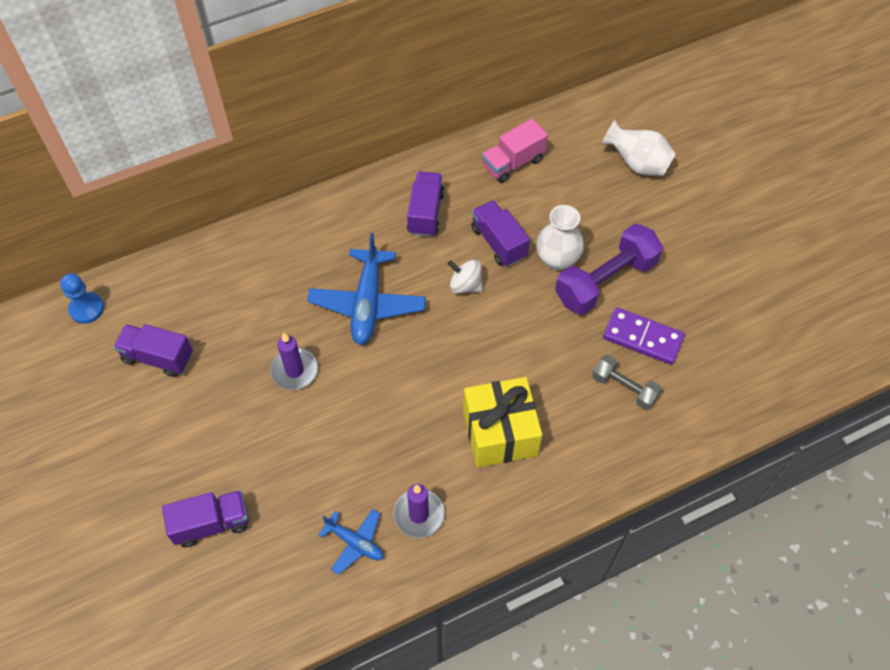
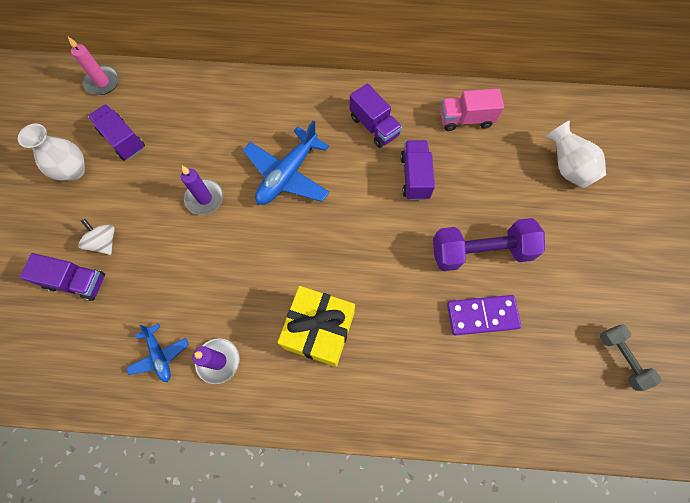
camera: 30 degrees right, 10 degrees up
blue pawn [60,273,104,324] -> pink candle [68,37,119,95]
purple truck [407,171,445,237] -> purple truck turned 105 degrees clockwise [350,83,402,148]
white spinning top [448,259,483,294] -> white spinning top moved to [78,218,115,255]
white vase [536,205,584,270] -> white vase moved to [18,124,85,181]
grey dumbbell [592,355,662,410] -> grey dumbbell moved to [600,324,661,391]
purple domino [603,307,685,365] -> purple domino turned 60 degrees counterclockwise [447,295,521,335]

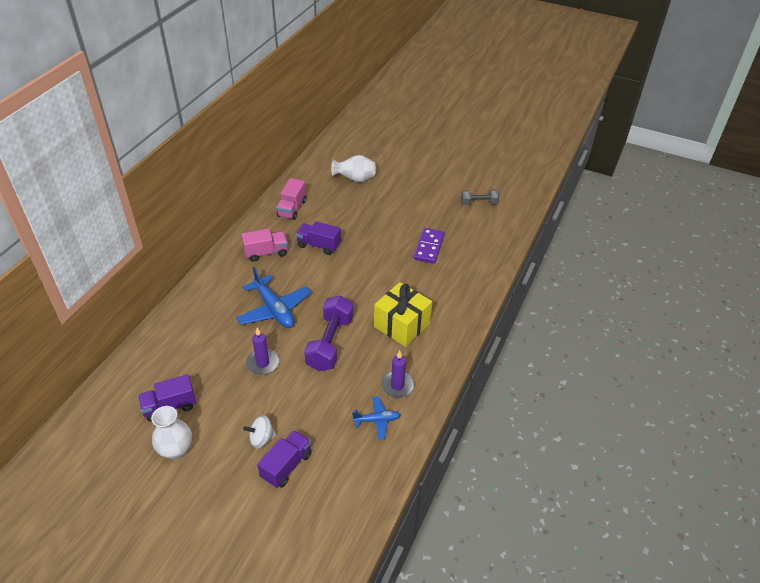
camera: 70 degrees left, 25 degrees down
pink candle [68,37,119,95] -> none
purple truck [350,83,402,148] -> pink truck [241,229,288,262]
purple dumbbell [433,218,545,271] -> purple dumbbell moved to [304,295,353,371]

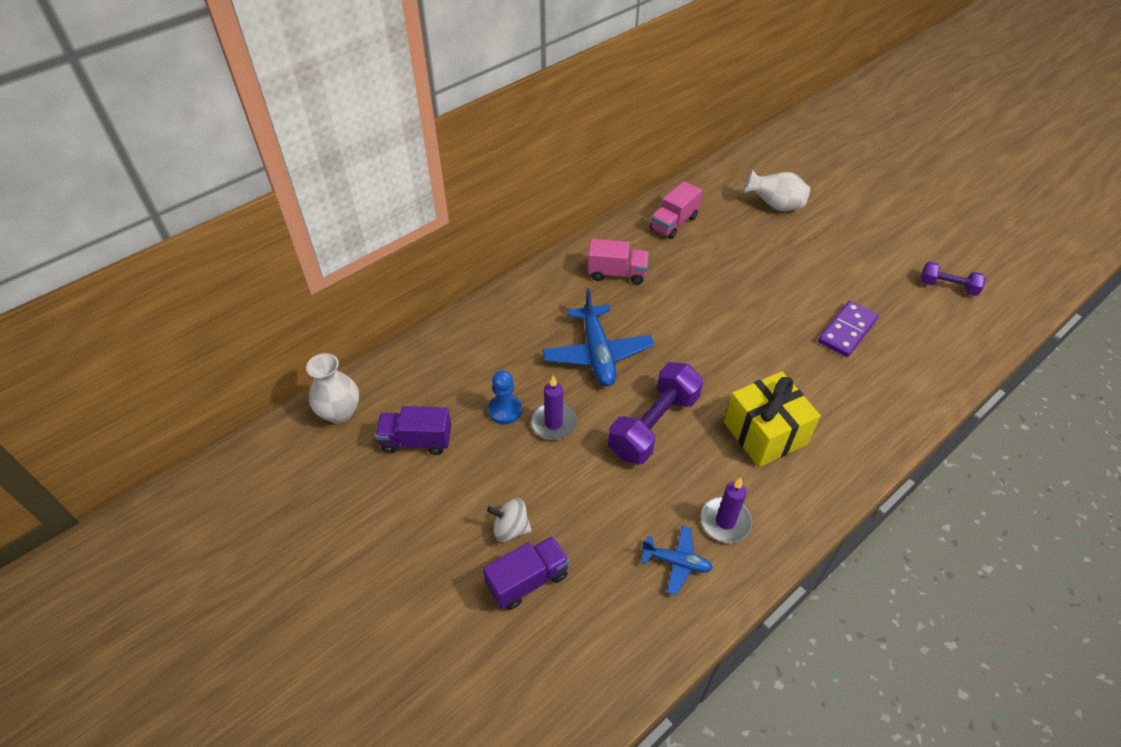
camera: 25 degrees right, 5 degrees up
white vase [151,406,192,459] -> white vase moved to [306,353,359,423]
purple truck [296,221,341,255] -> none
grey dumbbell [461,190,499,205] -> purple dumbbell [920,262,986,296]
none -> blue pawn [488,370,522,424]

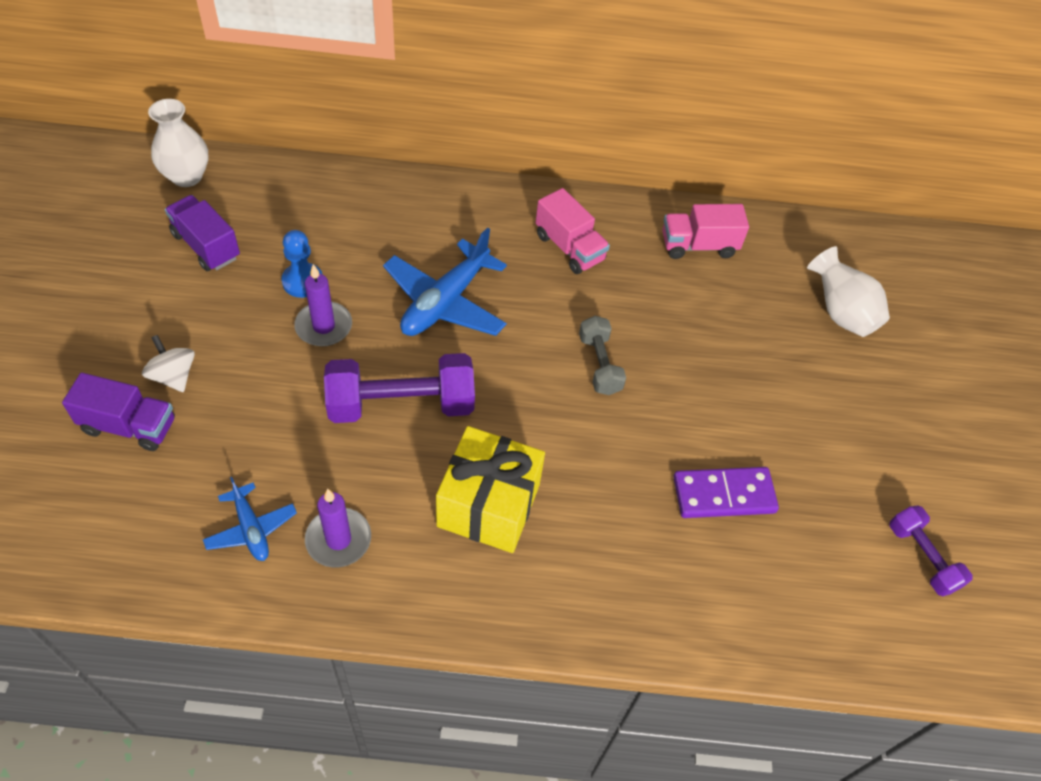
camera: 40 degrees right, 5 degrees up
none -> grey dumbbell [579,316,626,395]

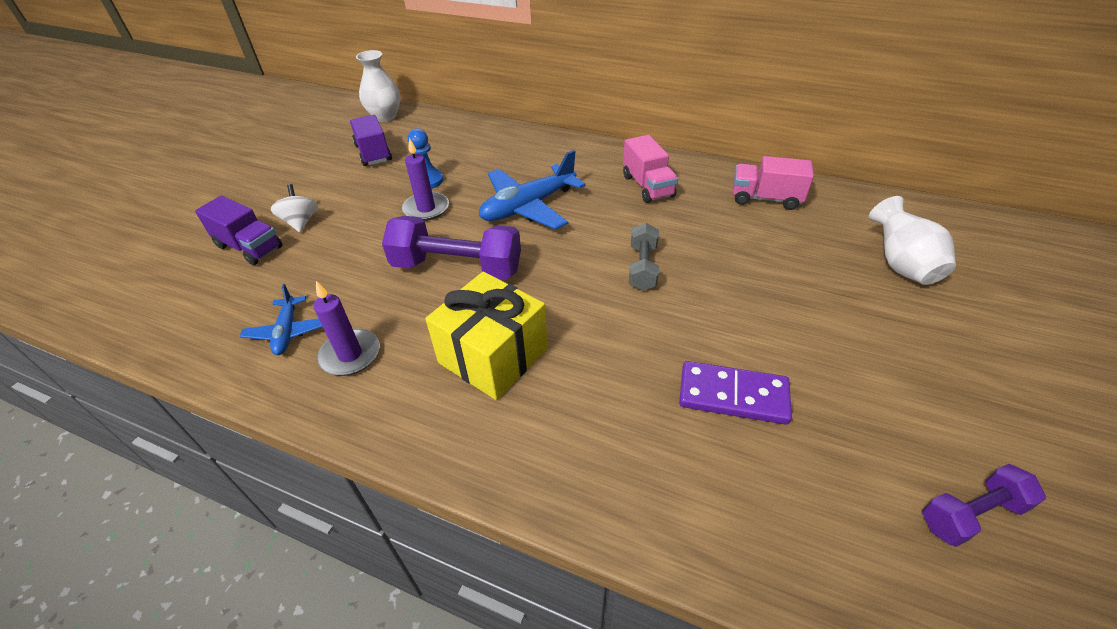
camera: 25 degrees right, 10 degrees down
purple dumbbell [889,505,973,596] -> purple dumbbell turned 75 degrees clockwise [922,464,1046,547]

